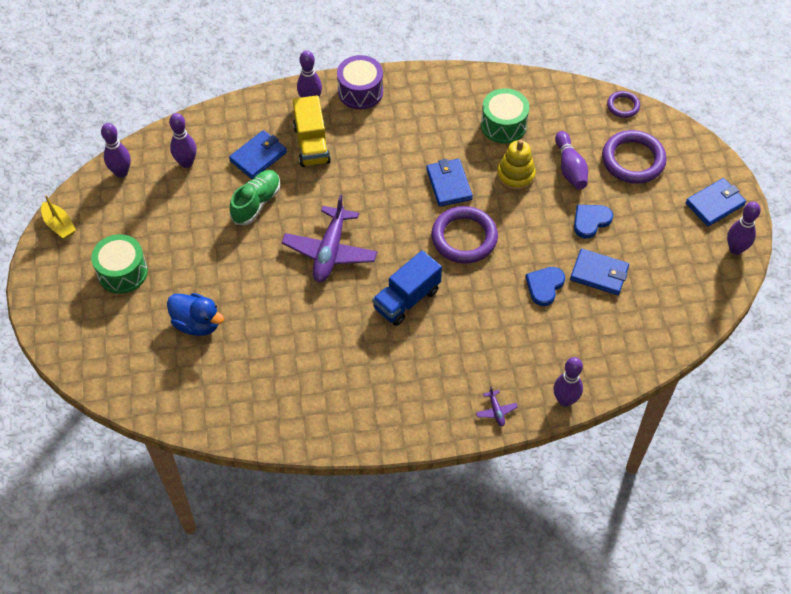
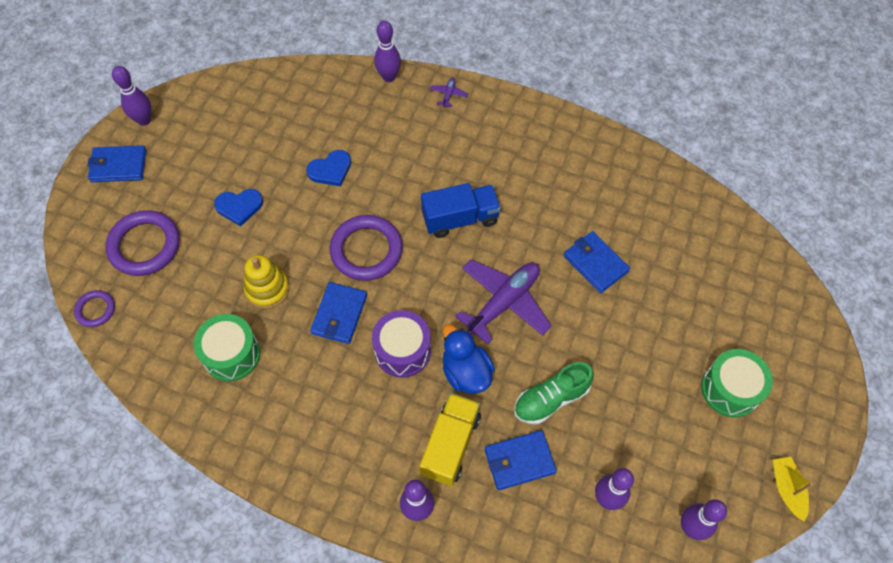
camera: 150 degrees left, 5 degrees up
blue duck [167,293,224,336] -> blue duck moved to [443,324,495,394]
purple drum [337,55,383,110] -> purple drum moved to [372,310,431,378]
purple bowling pin [555,131,588,190] -> none
blue wallet [570,249,629,295] -> blue wallet moved to [564,231,630,293]

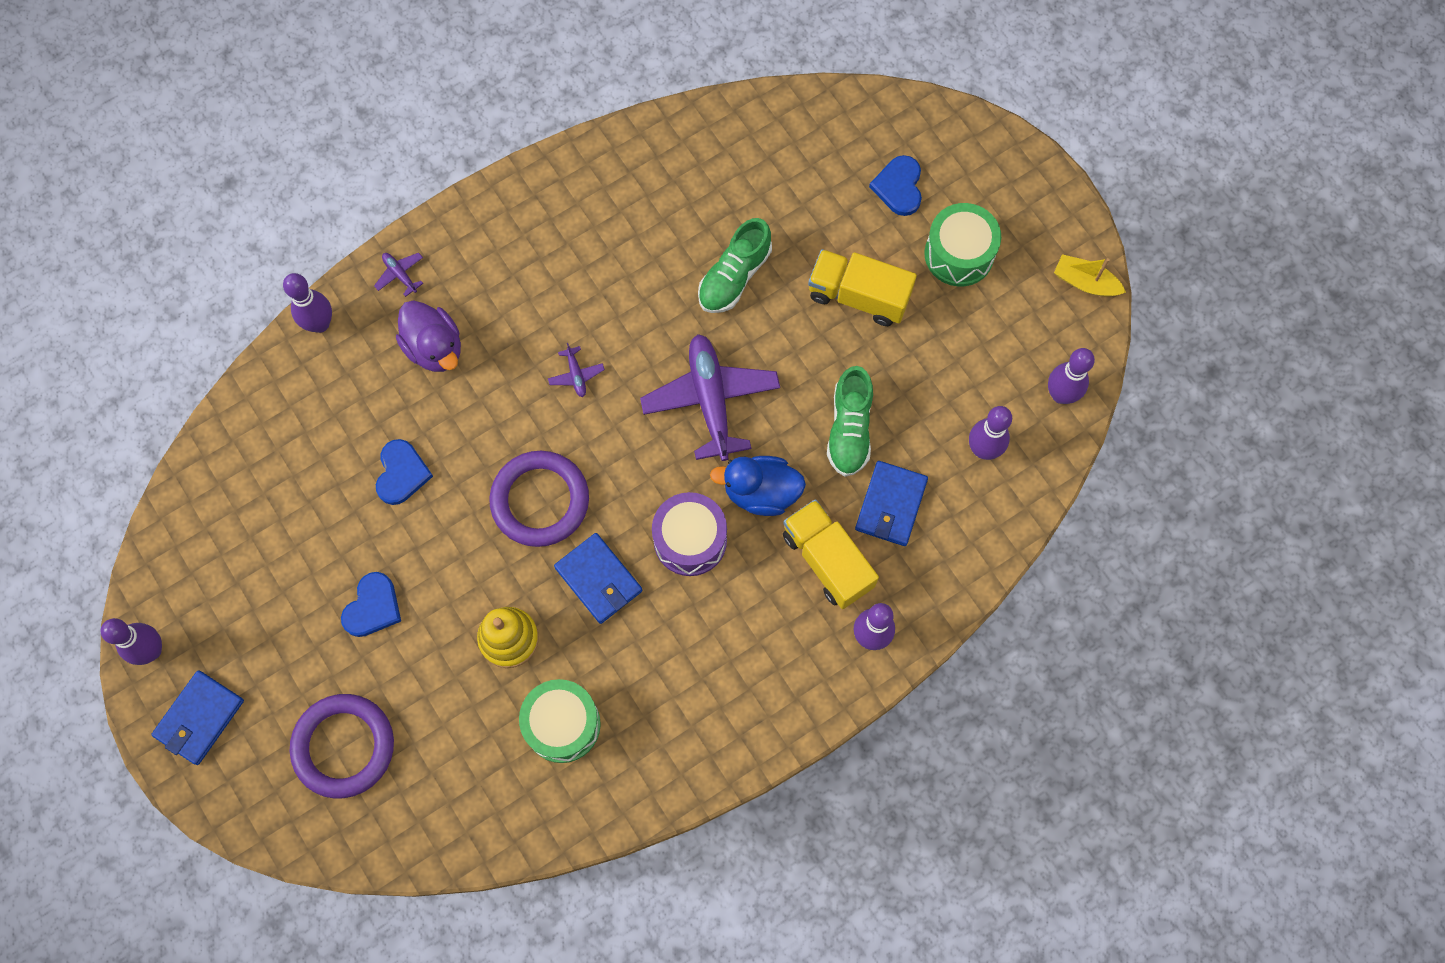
camera: 55 degrees left, 10 degrees up
purple ring [74,290,115,327] -> none
blue truck [421,183,501,238] -> purple plane [548,343,605,397]
blue wallet [564,231,630,293] -> green shoe [698,218,772,313]
none -> purple duck [396,300,461,372]
none -> yellow truck [808,249,917,326]
none -> blue heart [869,155,922,216]

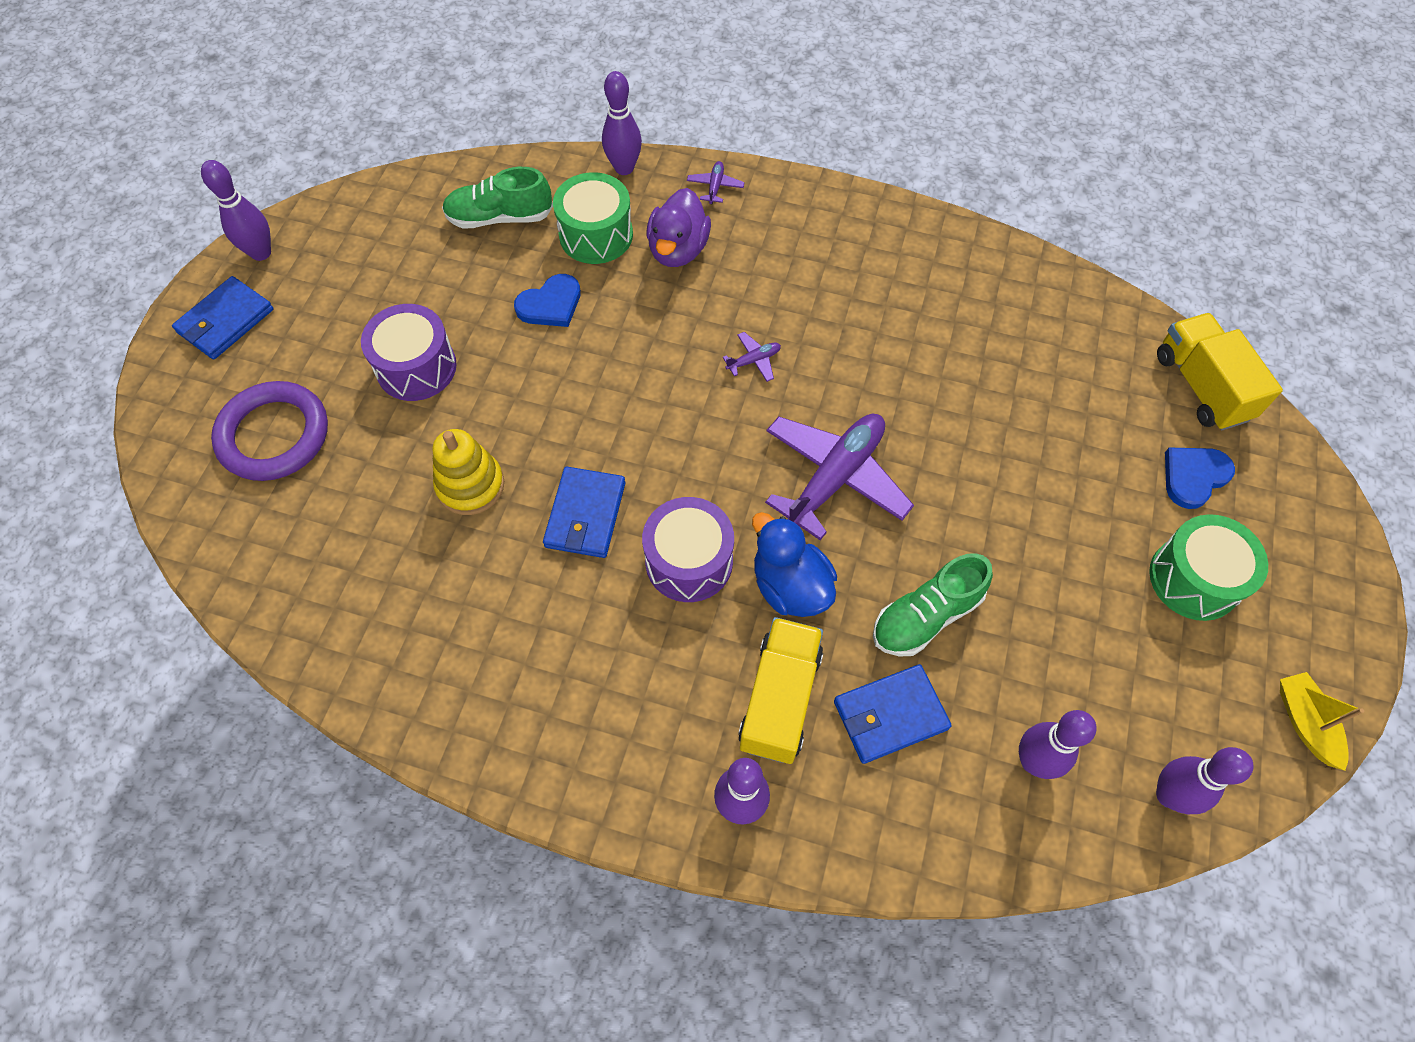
camera: 50 degrees right, 10 degrees down
blue wallet [151,670,244,765] -> blue wallet turned 45 degrees counterclockwise [172,276,273,360]
blue heart [341,572,401,637] -> purple drum [361,304,457,401]
purple ring [489,451,589,547] -> none
green drum [519,679,601,763] -> green drum moved to [553,172,633,264]
purple plane [548,343,605,397] -> purple plane turned 150 degrees counterclockwise [723,332,781,382]
green shoe [698,218,772,313] -> green shoe moved to [442,167,553,229]
yellow truck [808,249,917,326] -> yellow truck moved to [1157,313,1283,431]

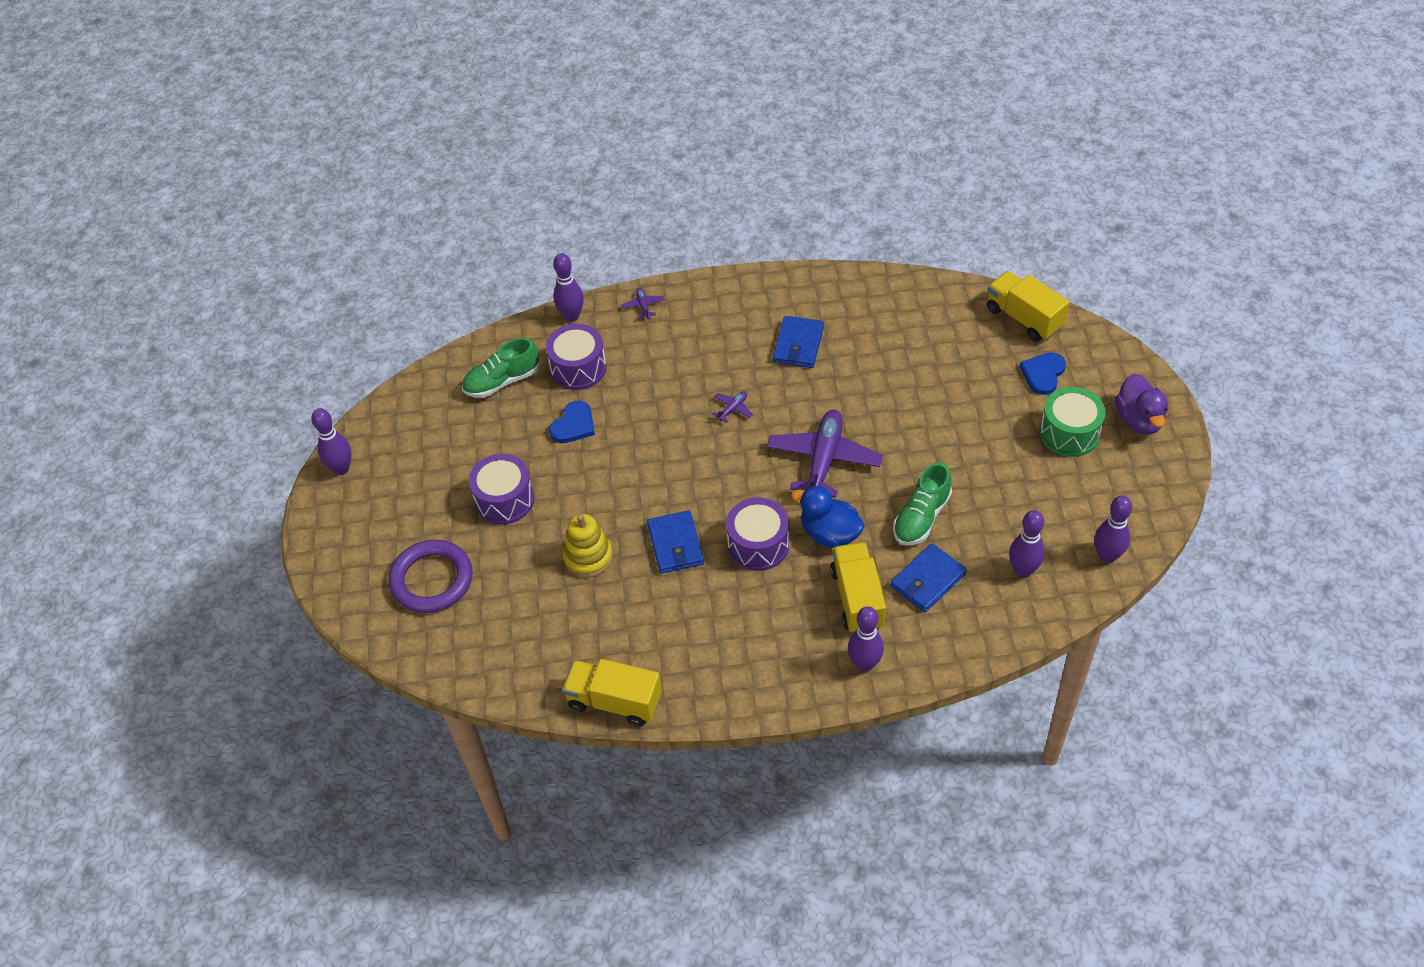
camera: 20 degrees left, 10 degrees down
blue wallet [172,276,273,360] -> blue wallet moved to [773,316,824,368]
green drum [553,172,633,264] -> purple drum [546,324,606,390]
purple duck [647,188,711,267] -> purple duck moved to [1115,374,1168,434]
yellow boat [1280,672,1364,771] -> none
none -> yellow truck [562,659,662,726]

